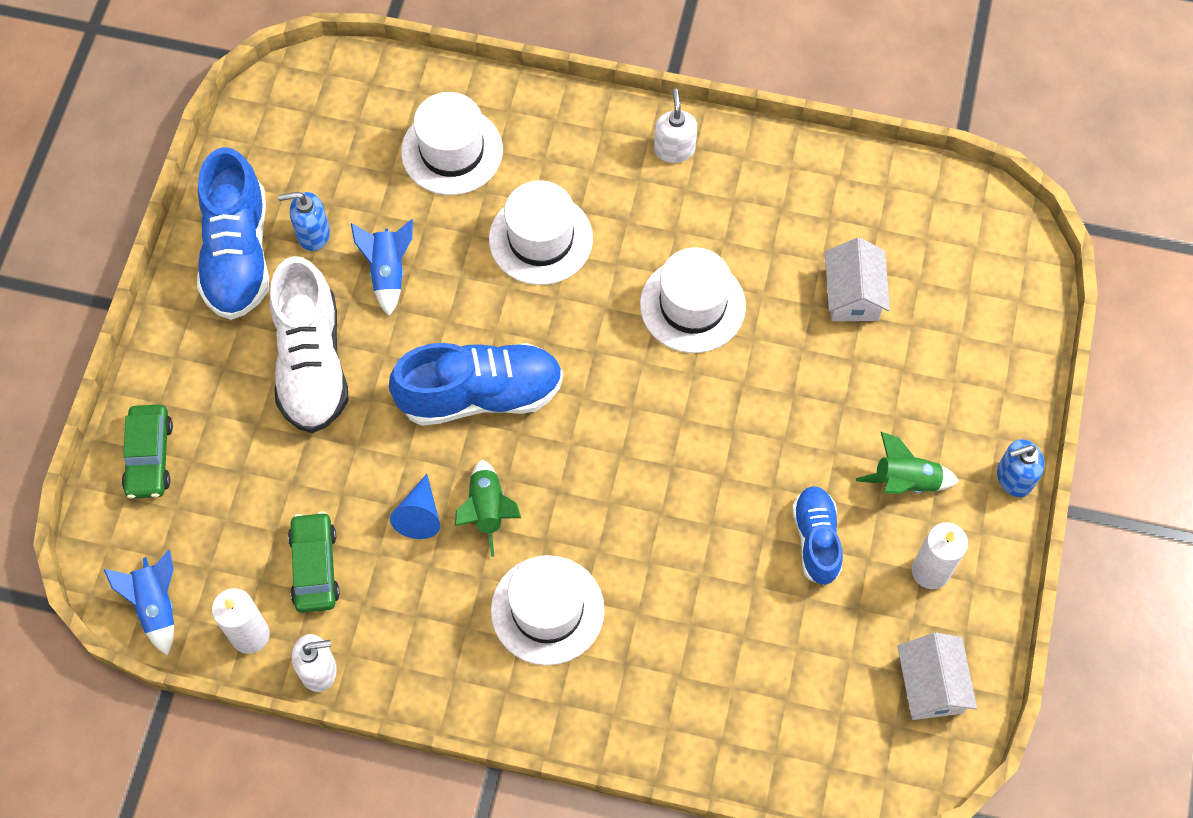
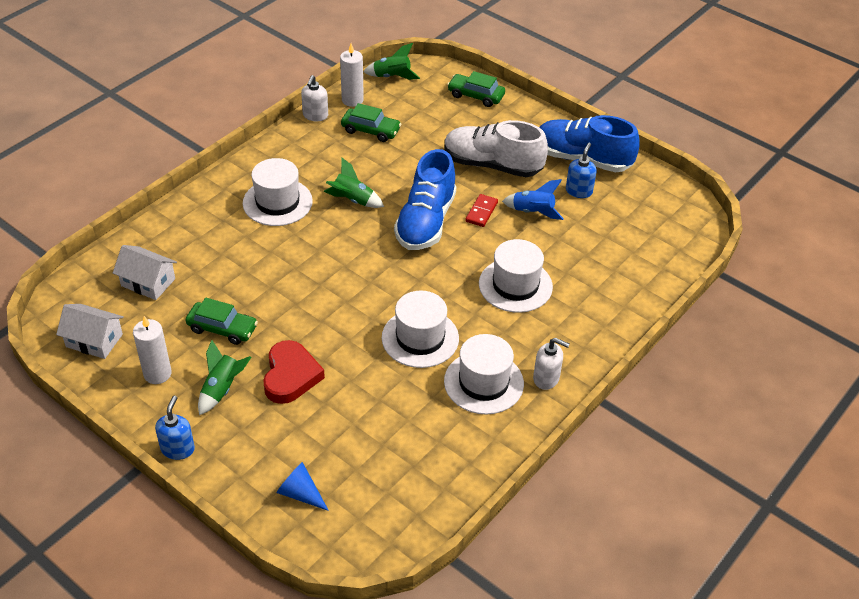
camera: 115 degrees right, 20 degrees down
blue rocket [104,550,174,656] -> green rocket [363,43,420,80]
blue cone [390,474,440,539] -> blue cone moved to [276,462,329,511]
white hat [401,92,503,195] -> white hat moved to [444,334,524,414]
blue shoe [792,486,843,585] -> green car [186,298,258,345]
white house [825,237,890,321] -> white house moved to [113,245,177,300]
none -> red heart [263,340,325,404]
none -> red domino [465,194,498,227]

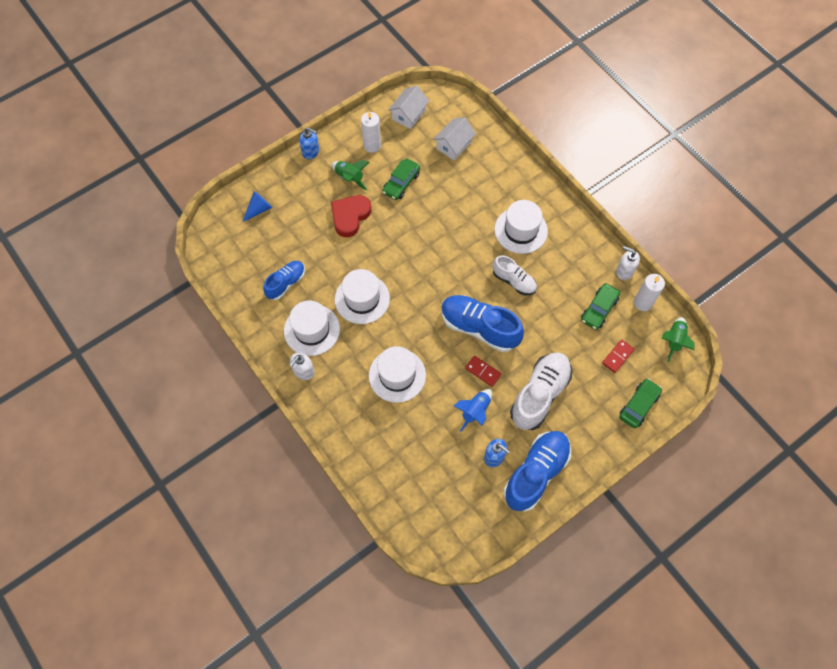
camera: 105 degrees right, 20 degrees up
red heart [263,340,325,404] -> red heart turned 105 degrees clockwise [331,195,371,237]
green rocket [324,158,384,208] -> white shoe [493,255,537,295]
none -> blue shoe [263,261,305,300]
none -> red domino [602,340,635,373]

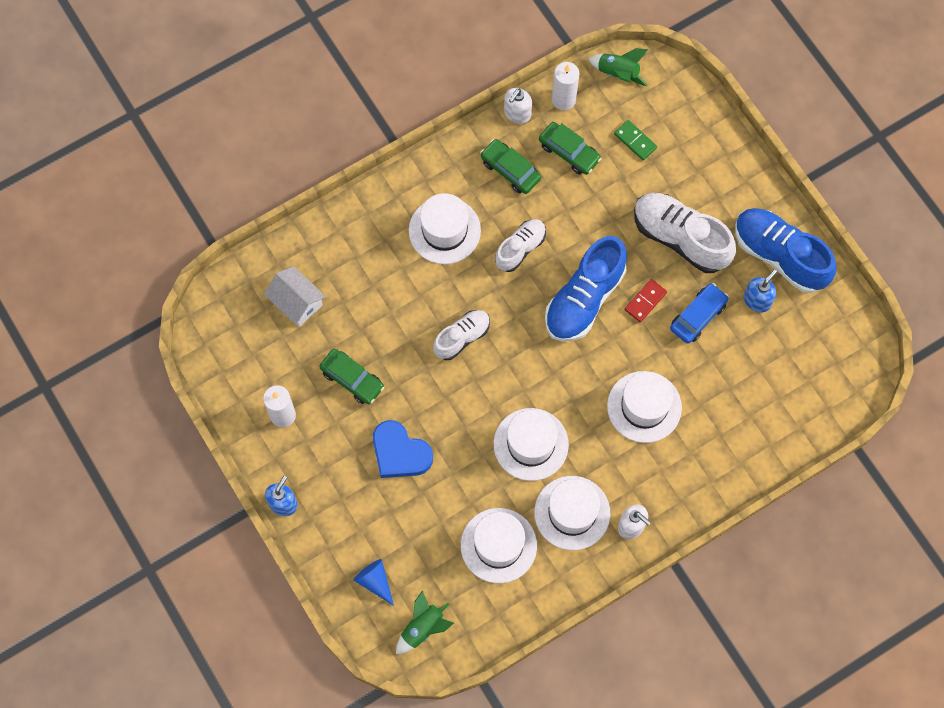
camera: 85 degrees left, 5 degrees up
blue shoe [263,261,305,300] -> white hat [461,508,537,583]
red heart [331,195,371,237] -> blue heart [373,420,433,478]
green rocket [332,160,369,191] -> green rocket moved to [396,590,454,654]
white house [388,86,429,129] -> none
blue rocket [454,389,492,432] -> blue car [670,283,729,344]
red domino [602,340,635,373] -> green domino [614,120,657,160]
green car [619,378,662,428] -> green car moved to [480,139,541,194]
none -> white shoe [433,310,490,360]

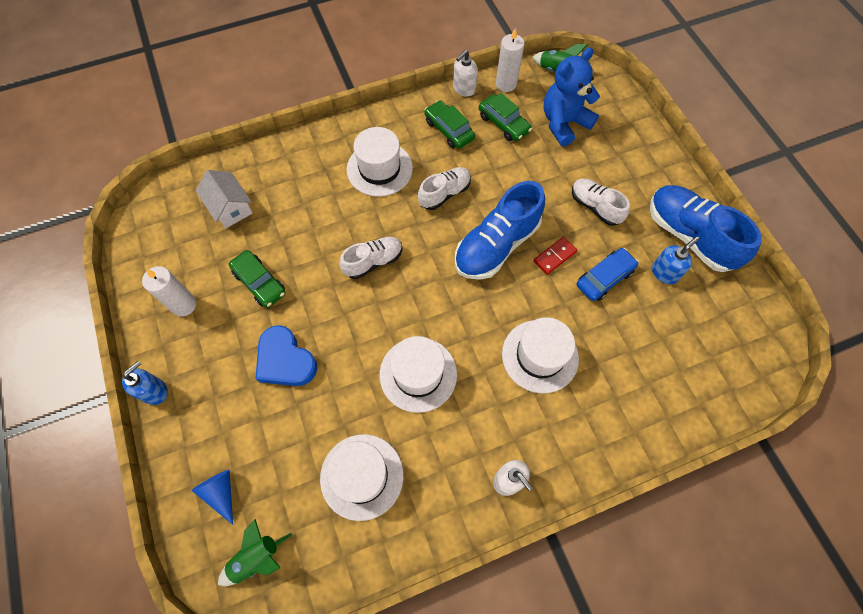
camera: 10 degrees right, 5 degrees down
white hat [534,476,610,550] -> none
green domino [614,120,657,160] -> blue teddy bear [543,47,600,146]
white shoe [634,193,736,273] -> white shoe [572,179,630,226], size x0.59

